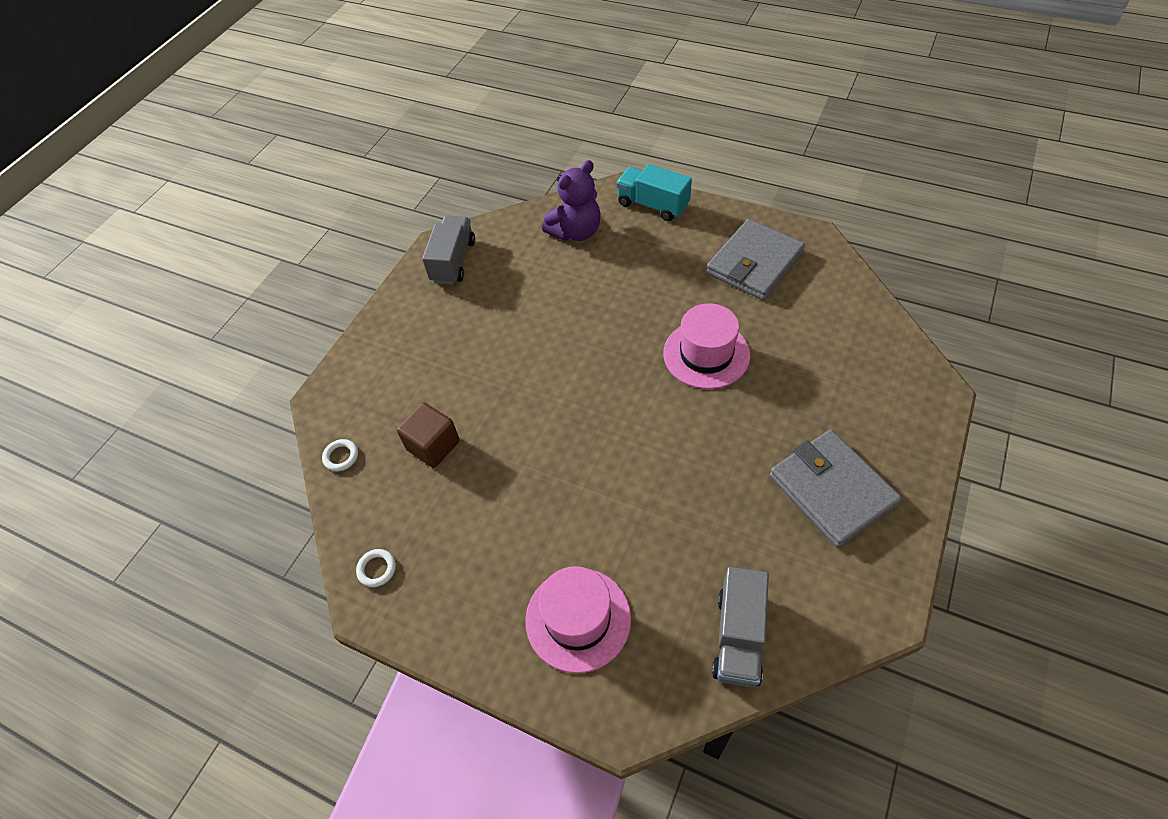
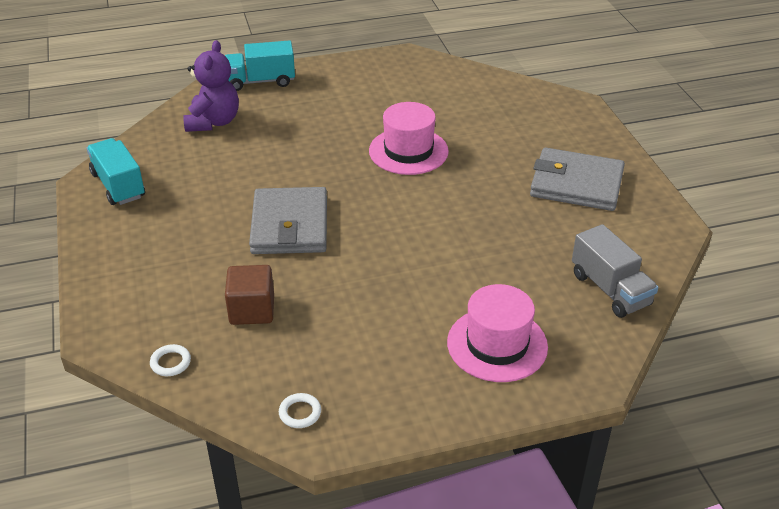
camera: 45 degrees left, 15 degrees down
grey truck [422,216,475,285] -> turquoise truck [86,138,145,205]
grey wallet [706,219,805,300] -> grey wallet moved to [249,187,327,254]

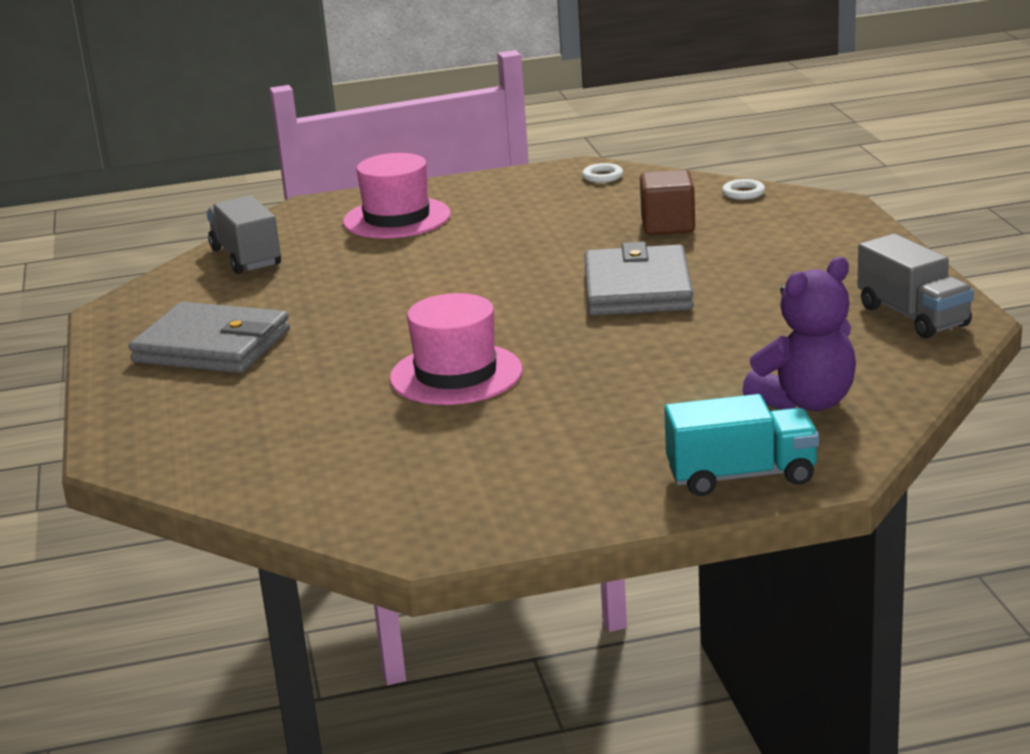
camera: 175 degrees left, 15 degrees down
turquoise truck [86,138,145,205] -> grey truck [858,234,974,339]
purple teddy bear [183,40,239,132] -> purple teddy bear turned 135 degrees counterclockwise [742,257,856,411]

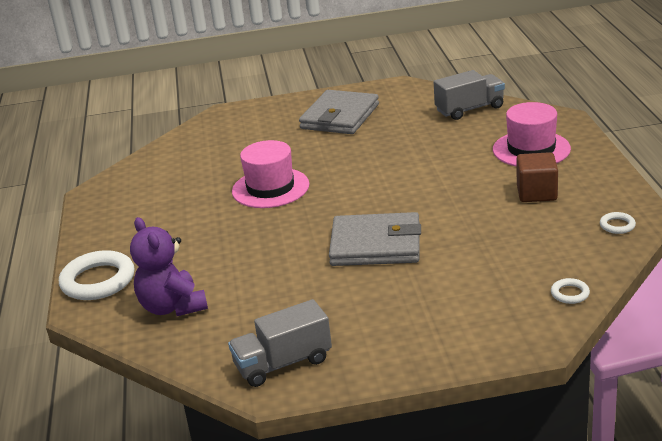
camera: 95 degrees right, 5 degrees up
brown cube [640,170,695,235] -> brown cube moved to [517,152,558,202]
turquoise truck [664,394,819,496] -> white ring [59,250,135,300]

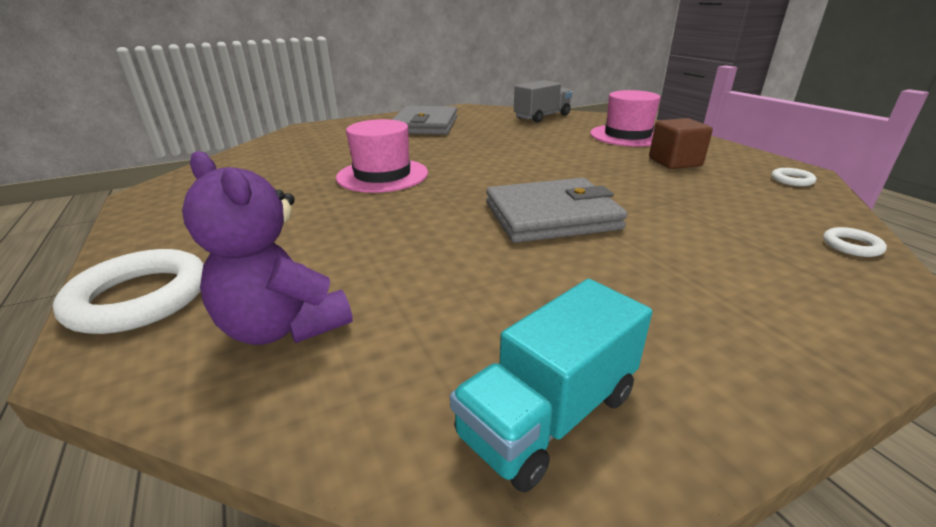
camera: 20 degrees left, 0 degrees up
grey truck [228,299,332,387] -> turquoise truck [450,279,653,493]

